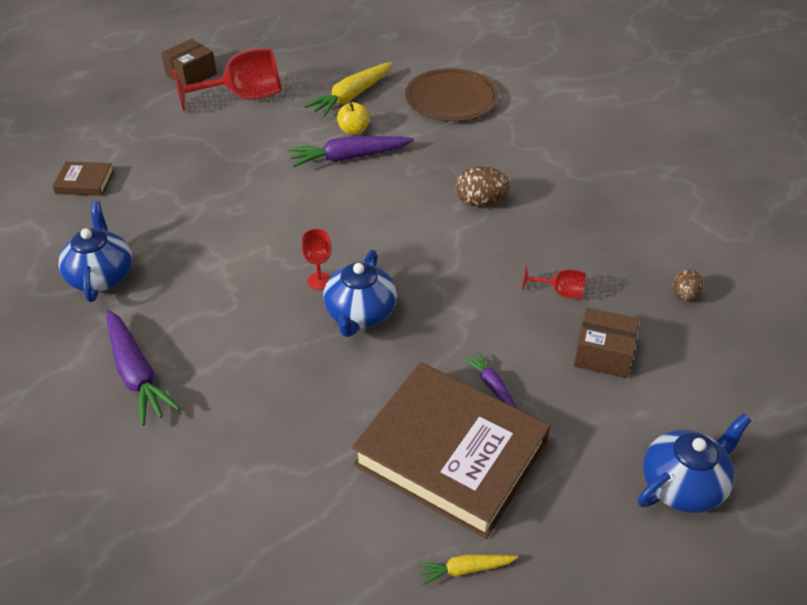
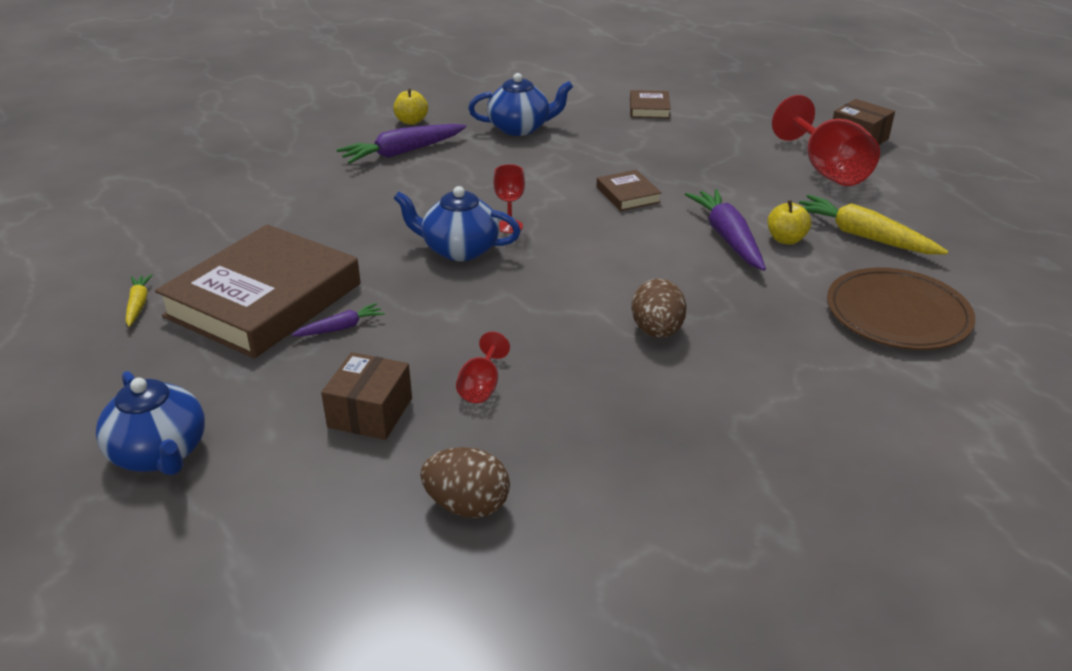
camera: 90 degrees right, 10 degrees down
brown egg [673,269,703,301] -> brown egg [420,447,510,518], size x1.58
none -> yellow apple [393,88,428,125]
none -> brown book [597,170,662,211]

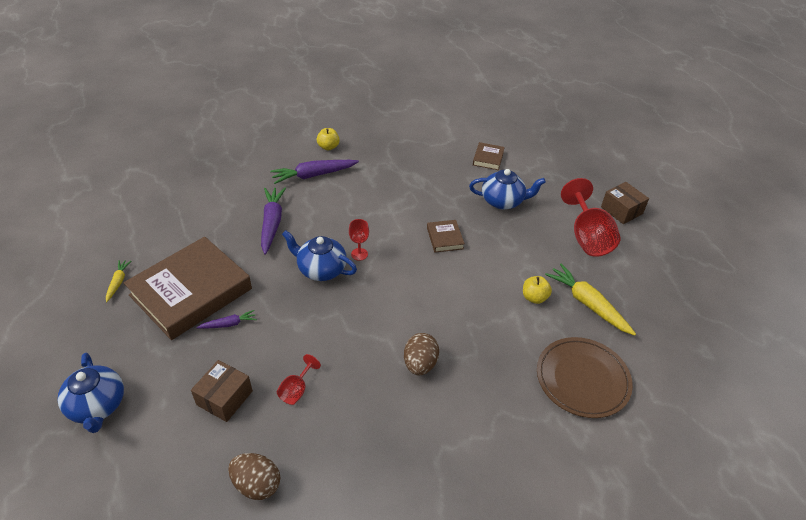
camera: 10 degrees right, 10 degrees up
blue teapot [468,73,573,136] -> blue teapot moved to [469,169,546,209]
purple carrot [685,189,766,271] -> purple carrot moved to [261,188,286,255]

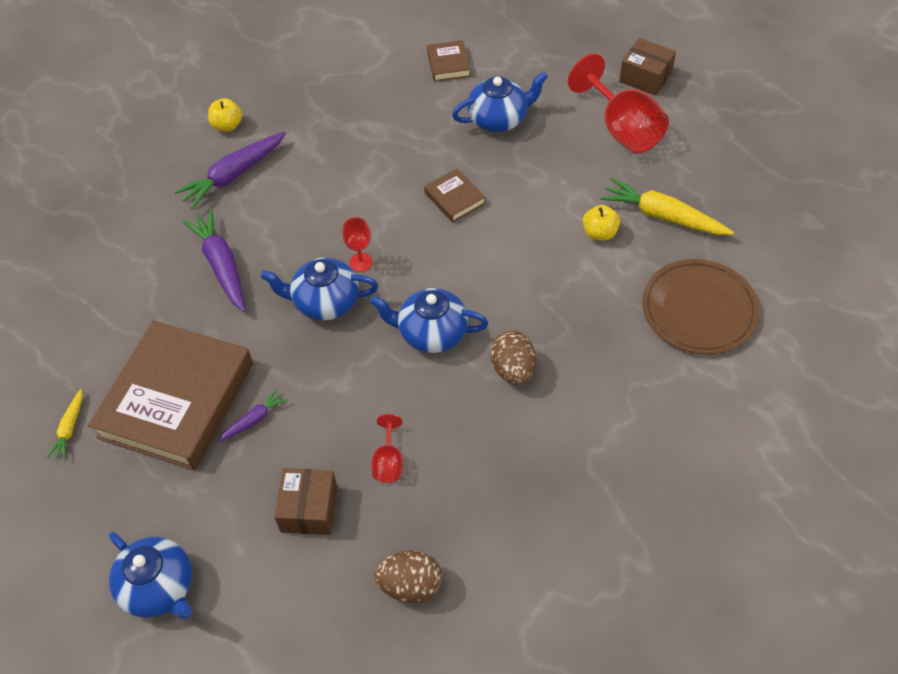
camera: 20 degrees left, 10 degrees up
yellow carrot [106,260,131,302] -> yellow carrot turned 150 degrees counterclockwise [47,389,83,459]
none -> blue teapot [370,288,488,353]

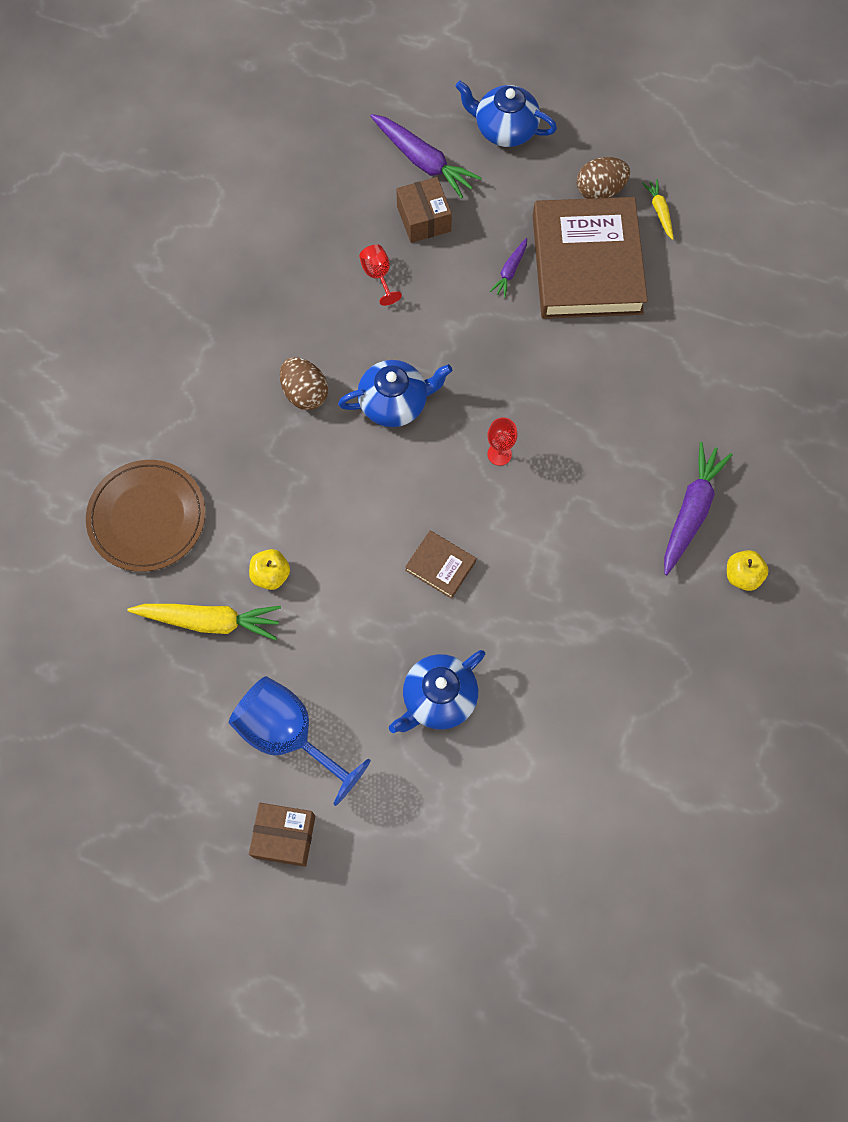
camera: 155 degrees right, 15 degrees up
purple carrot [182,209,246,312] -> purple carrot moved to [370,114,482,199]
blue teapot [260,257,378,320] -> none
brown egg [374,550,442,603] -> brown egg moved to [577,157,630,199]
brown book [427,40,471,82] -> none
red goblet [568,54,669,153] -> blue goblet [229,676,371,806]

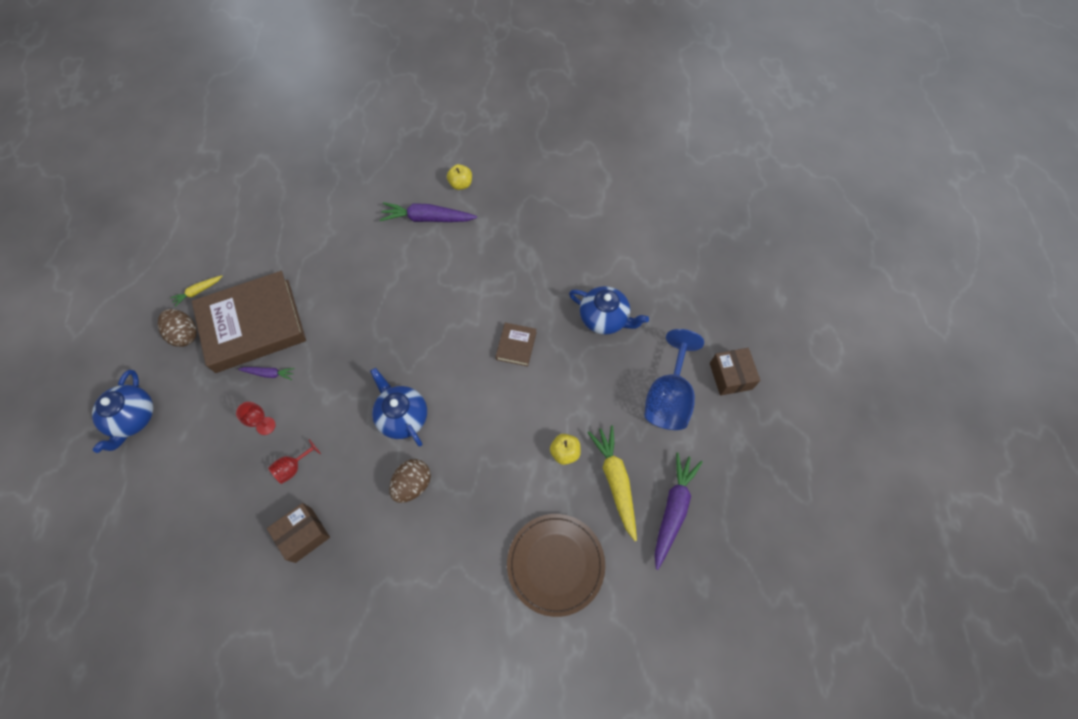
camera: 110 degrees left, 5 degrees down
purple carrot [370,114,482,199] -> purple carrot moved to [655,452,703,570]
brown box [396,177,452,243] -> brown box moved to [267,503,330,563]
red goblet [487,418,517,466] -> red goblet moved to [236,402,276,435]

